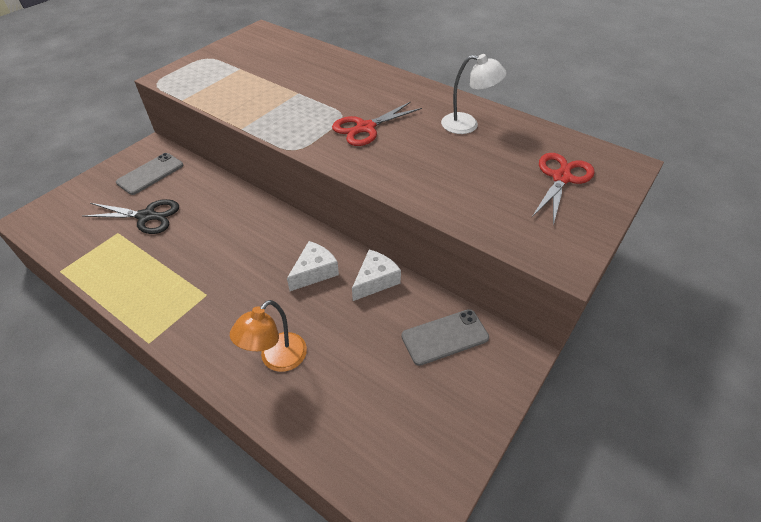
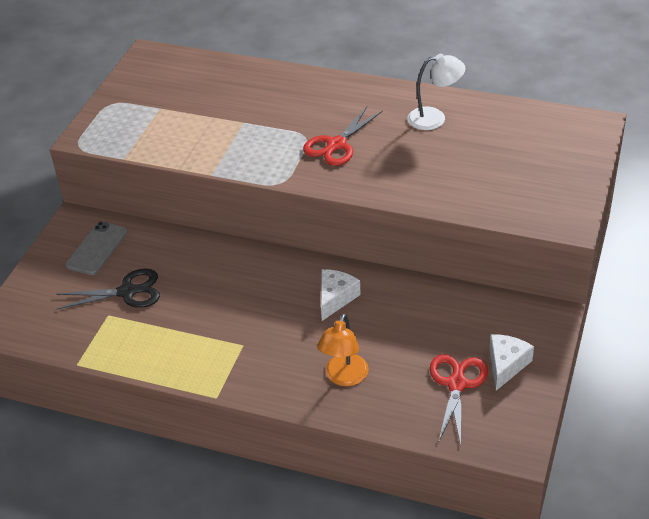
camera: 15 degrees left, 5 degrees down
white cheese [352,250,401,301] -> white cheese moved to [489,334,534,391]
grey phone [401,309,489,366] -> none
red scissors [532,153,595,225] -> red scissors moved to [430,354,488,445]

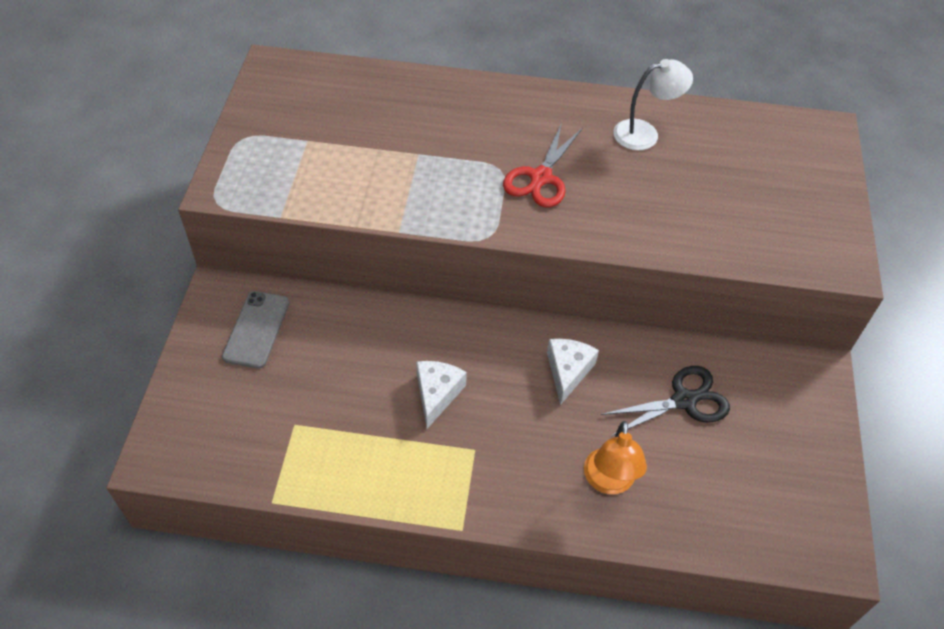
camera: 15 degrees left, 10 degrees up
black scissors [56,269,160,309] -> black scissors moved to [601,366,730,436]
red scissors [430,354,488,445] -> none
white cheese [489,334,534,391] -> white cheese moved to [416,361,467,429]

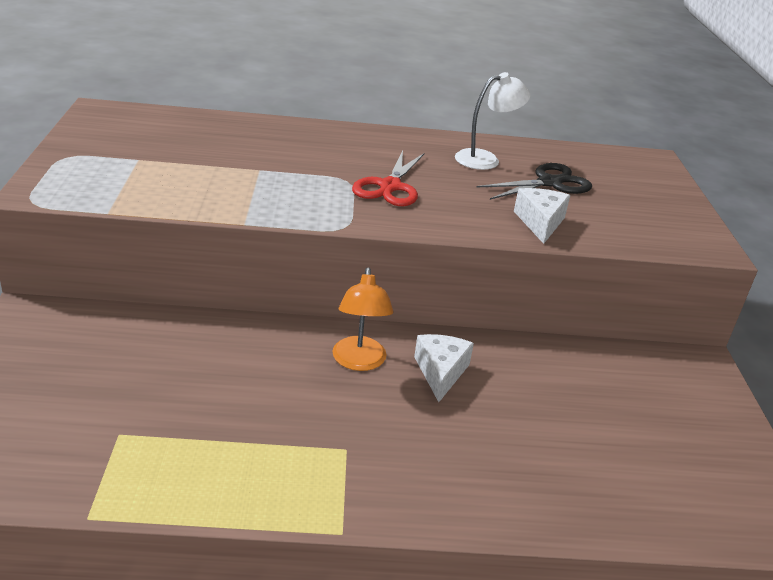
camera: 10 degrees left, 20 degrees down
grey phone [222,291,290,369] -> none
white cheese [416,361,467,429] -> white cheese moved to [514,188,570,244]
orange lamp [584,421,647,494] -> orange lamp moved to [332,267,393,371]
black scissors [601,366,730,436] -> black scissors moved to [477,163,592,200]

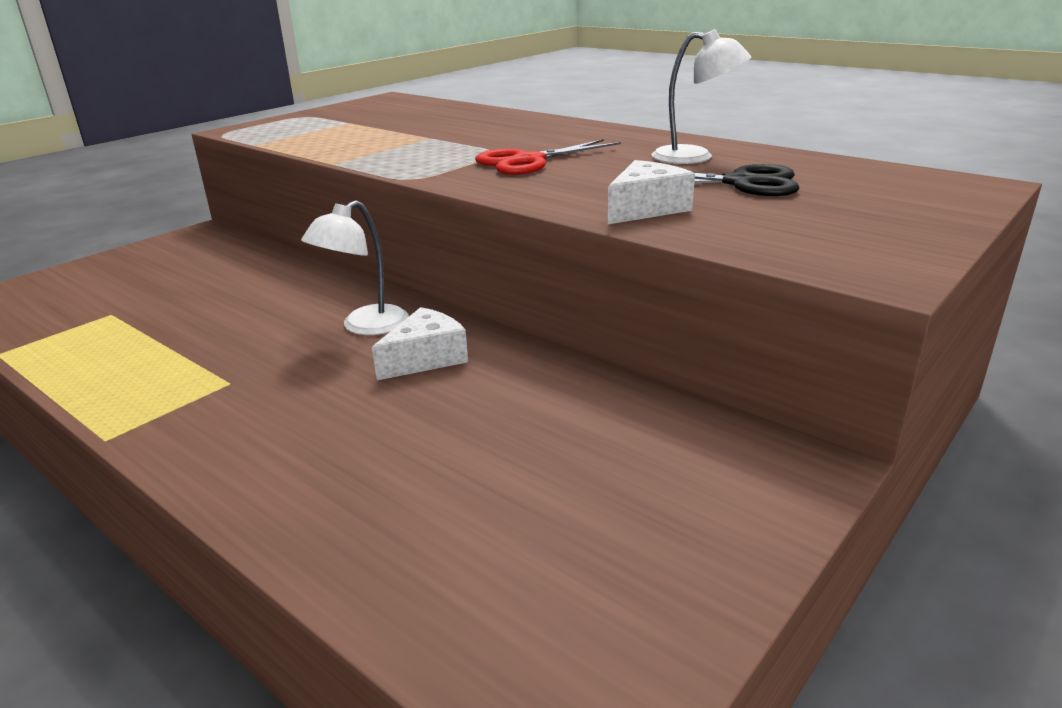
camera: 45 degrees right, 5 degrees down
orange lamp [332,267,393,371] -> white lamp [301,200,409,335]

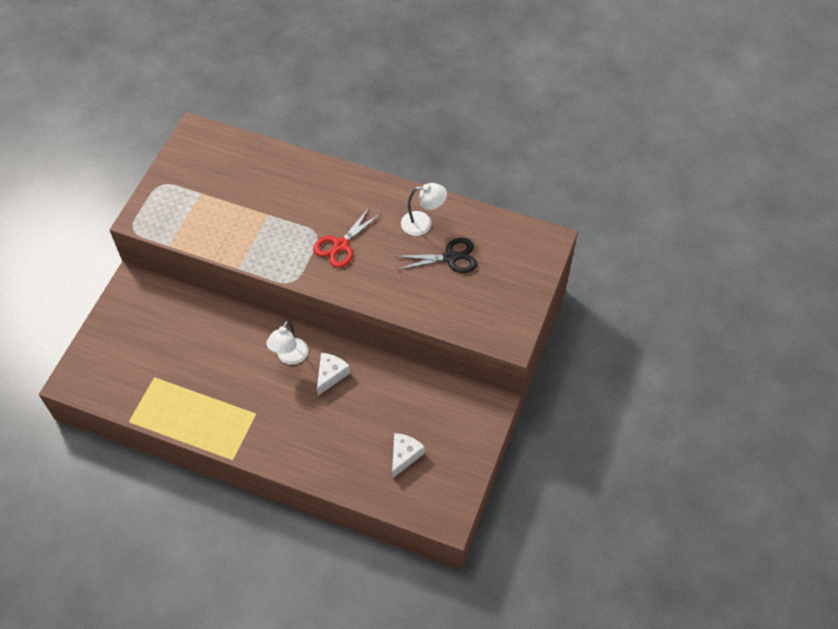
camera: 20 degrees left, 30 degrees up
white cheese [608,160,695,224] -> white cheese moved to [392,433,425,479]

